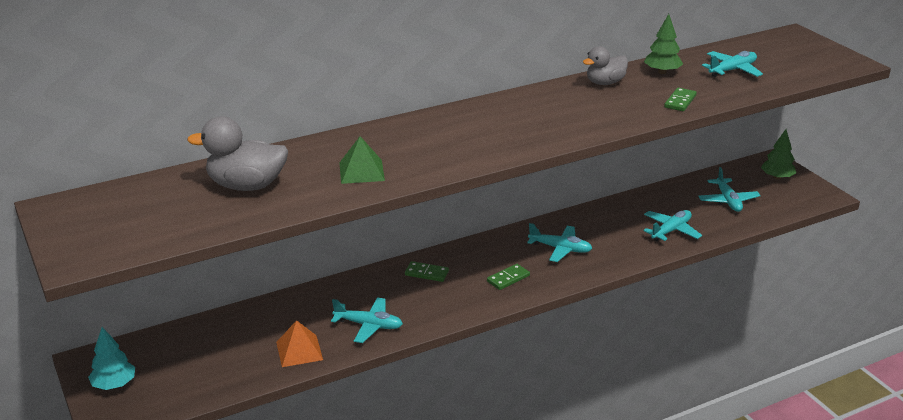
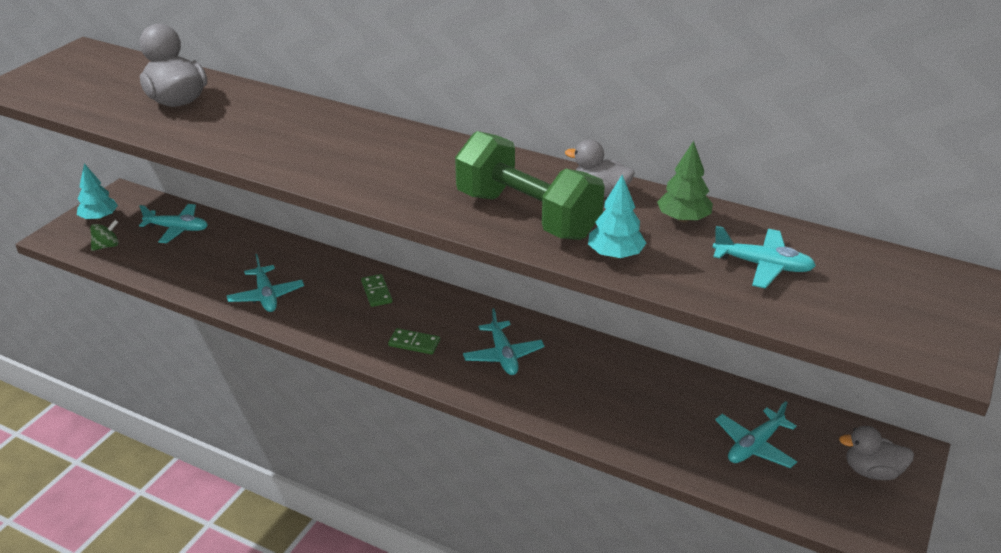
camera: 55 degrees right, 5 degrees up
orange pyramid [276,320,323,367] -> none
green pyramid [339,136,385,184] -> none
turquoise plane [643,210,702,241] -> turquoise plane moved to [139,204,208,243]
green domino [664,88,697,111] -> turquoise tree [588,175,646,259]
green tree [761,129,796,180] -> grey duck [839,426,914,480]
none -> green spinning top [90,220,119,251]
none -> green dumbbell [455,131,605,240]

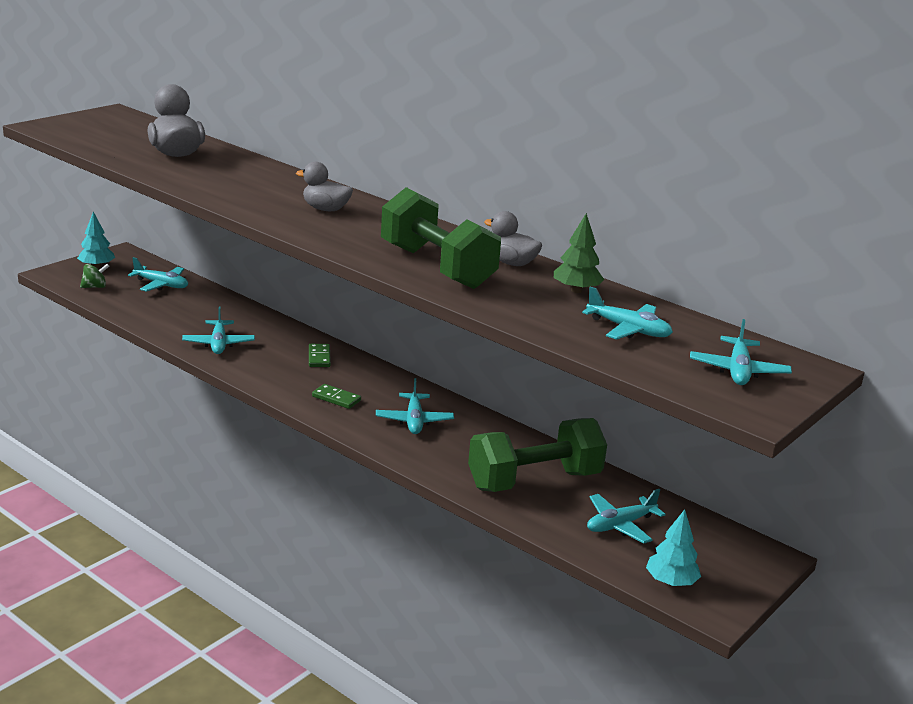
camera: 10 degrees right, 10 degrees down
turquoise tree [588,175,646,259] -> turquoise tree moved to [646,509,701,586]
grey duck [839,426,914,480] -> grey duck moved to [296,162,353,211]
none -> green dumbbell [468,418,607,492]
none -> turquoise plane [690,319,792,385]

